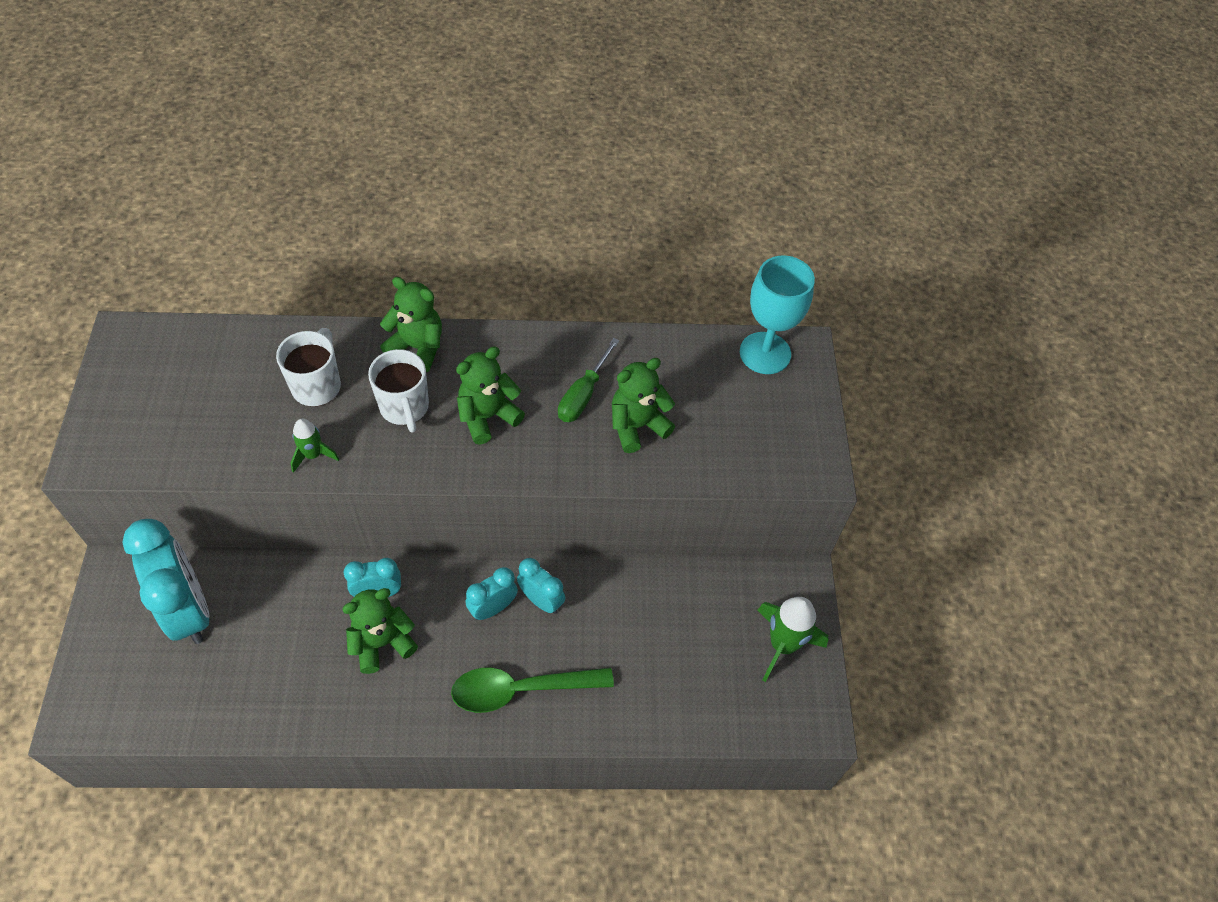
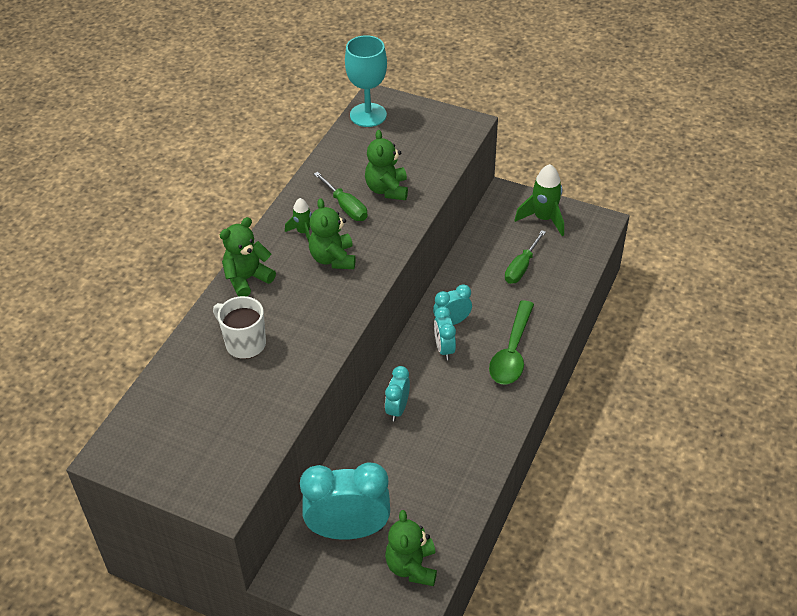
camera: 60 degrees left, 10 degrees down
green rocket [291,419,339,473] -> green rocket moved to [285,198,312,242]
green teddy bear [342,588,418,674] -> green teddy bear moved to [385,510,437,586]
white mug [368,349,429,433] -> none
none -> green screwdriver [505,230,546,284]

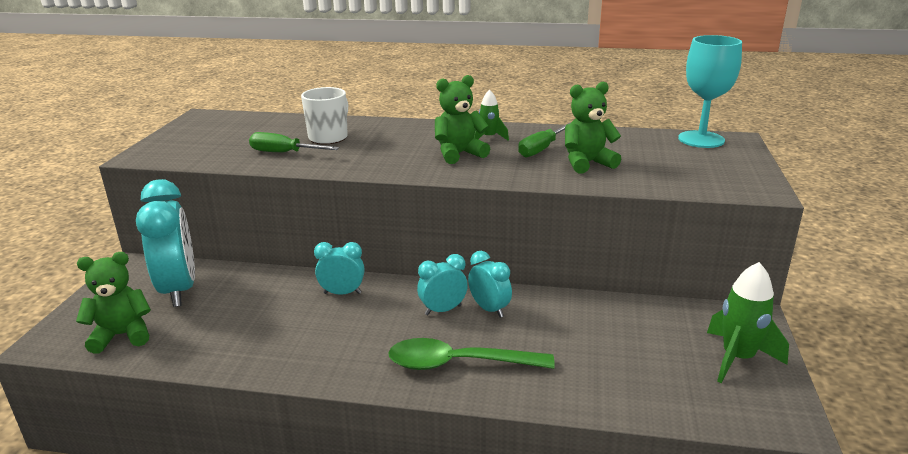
camera: 75 degrees right, 20 degrees down
green teddy bear [220,217,276,297] -> none
green screwdriver [505,230,546,284] -> green screwdriver moved to [249,132,339,152]

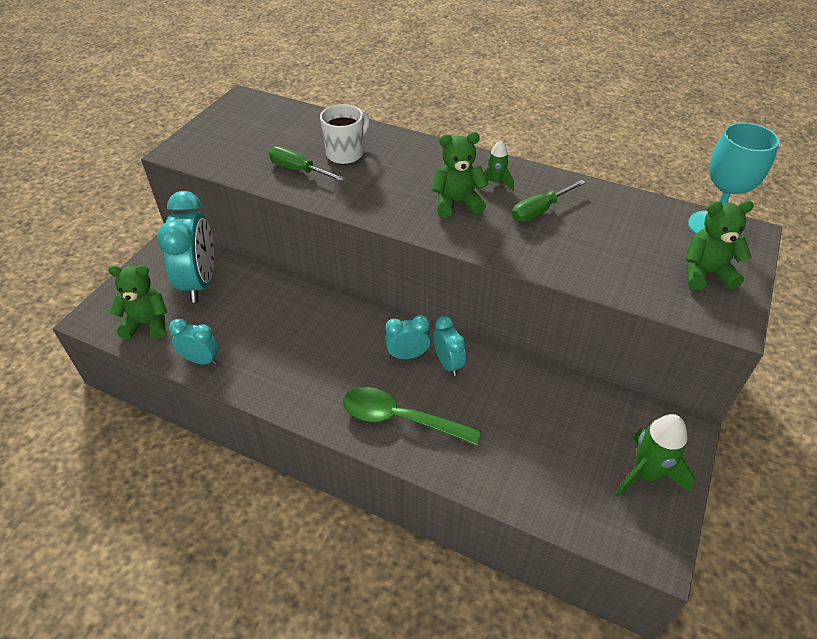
camera: 15 degrees right, 20 degrees up
turquoise clock [314,242,365,295] -> turquoise clock moved to [169,319,219,365]
green teddy bear [565,82,621,174] -> green teddy bear moved to [686,201,754,290]

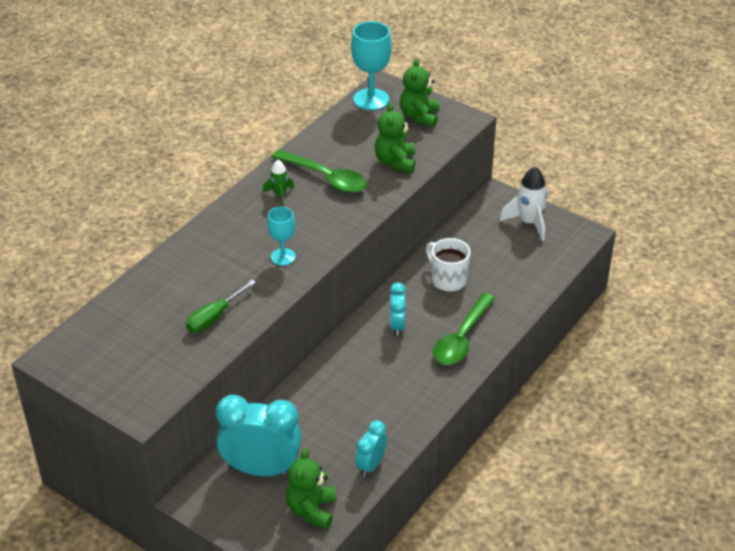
camera: 80 degrees left, 5 degrees down
white mug [320,104,370,165] -> white mug moved to [426,238,470,292]
green teddy bear [432,132,489,218] -> green teddy bear moved to [375,103,415,172]
turquoise clock [433,316,466,376] -> none
green screwdriver [512,180,586,222] -> green spoon [272,150,367,193]
green rocket [615,414,695,497] -> white rocket [499,167,547,241]
none -> turquoise goblet [267,207,296,266]

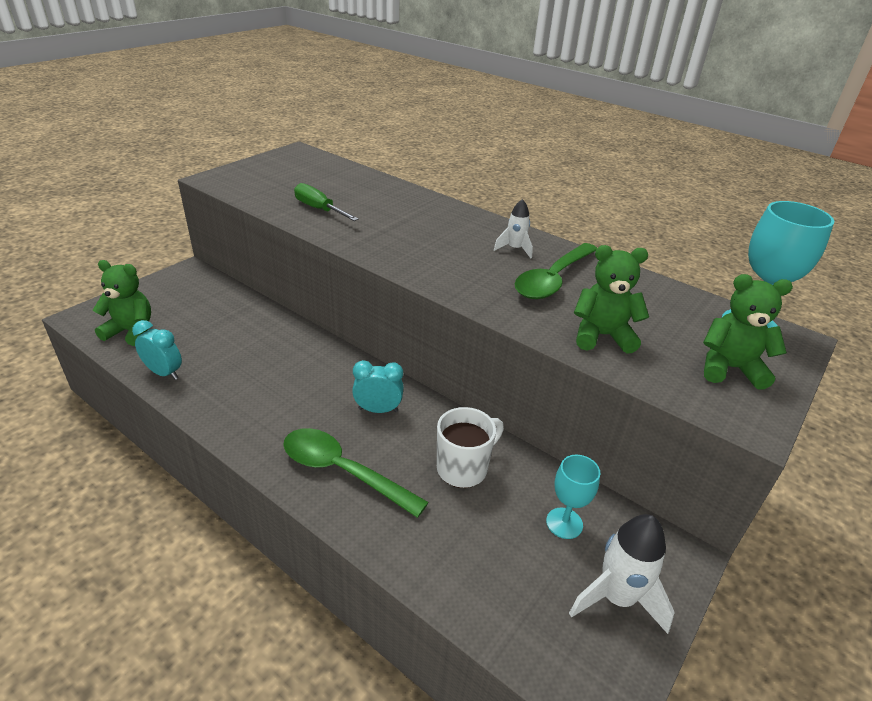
camera: 90 degrees right, 5 degrees down
turquoise clock [216,395,302,476] -> none
green rocket [263,160,294,207] -> white rocket [494,199,533,258]
turquoise goblet [267,207,296,266] -> turquoise goblet moved to [546,455,600,539]

